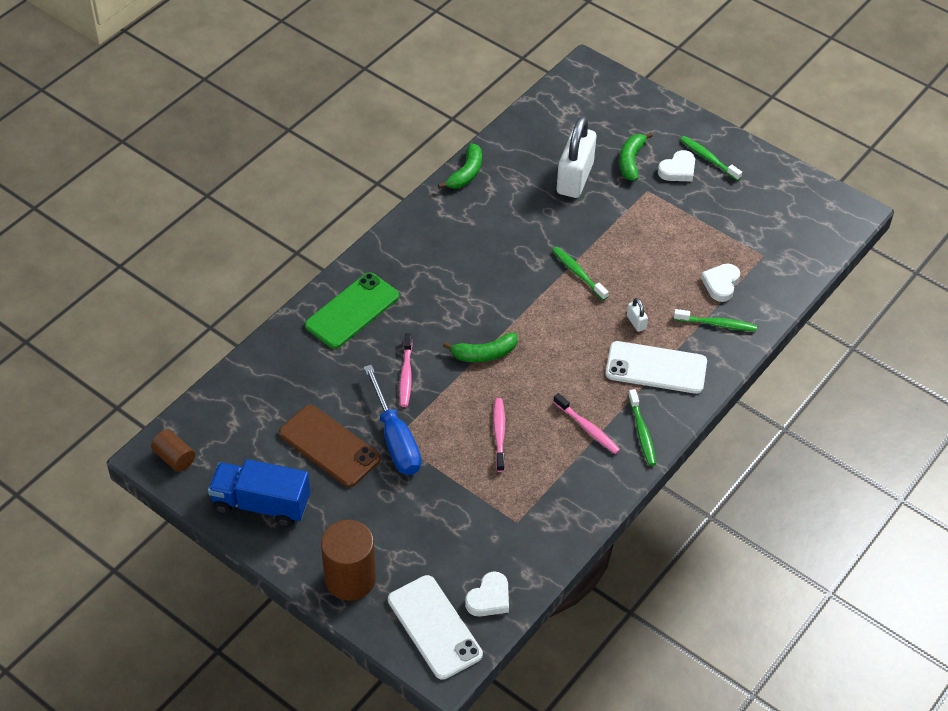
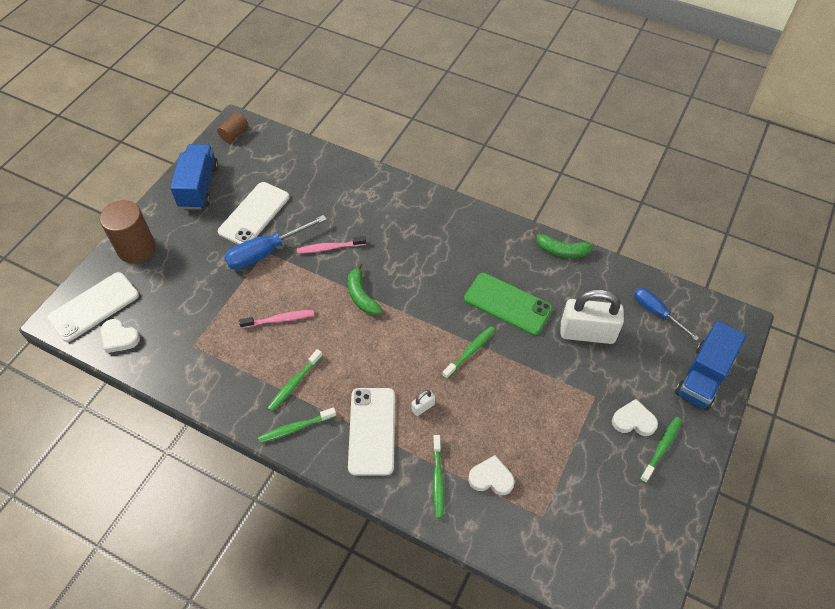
camera: 80 degrees right, 5 degrees up
brown phone [279,405,381,487] -> white phone [218,182,289,245]
green phone [305,272,399,349] -> green phone moved to [464,273,553,335]
pink toothbrush [554,393,620,454] -> green toothbrush [267,349,322,411]
green banana [619,132,653,181] -> none
white heart [658,150,695,182] -> white heart turned 150 degrees clockwise [612,399,658,436]
none -> blue screwdriver [634,288,699,341]
none -> blue truck [675,321,746,411]

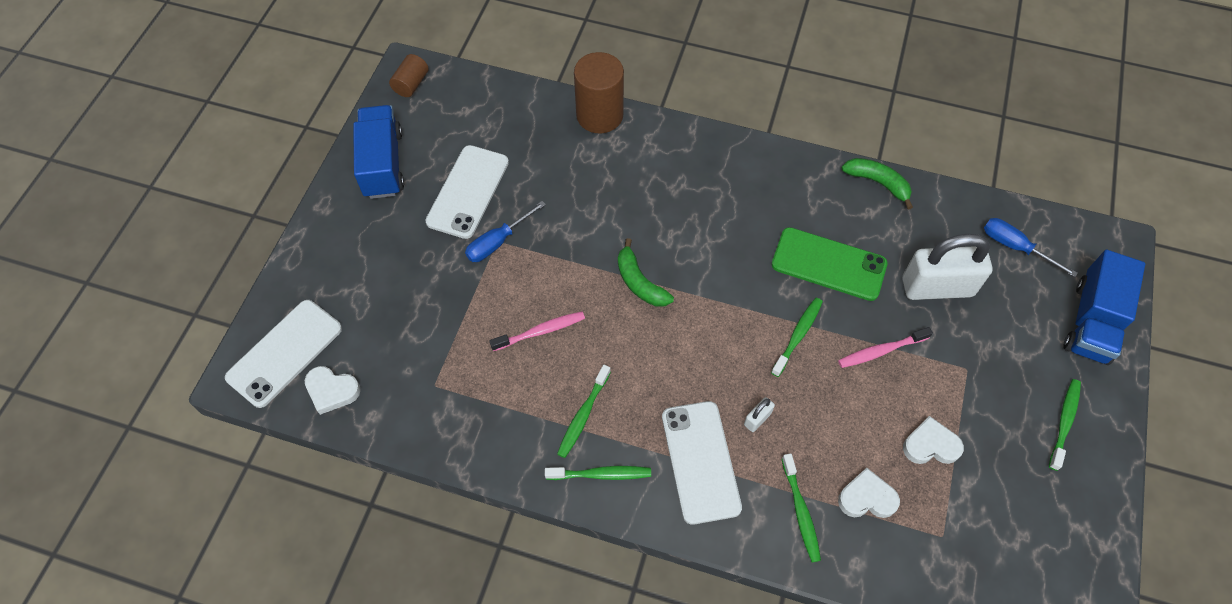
camera: 10 degrees left, 5 degrees up
brown cylinder [100,200,156,263] -> brown cylinder moved to [574,52,624,133]
blue screwdriver [225,215,327,270] -> blue screwdriver [465,201,546,262], size x0.67
green toothbrush [258,407,336,443] -> green toothbrush turned 150 degrees counterclockwise [545,466,651,480]
pink toothbrush [297,236,366,254] -> pink toothbrush moved to [838,327,933,368]
green banana [532,229,593,258] -> green banana turned 150 degrees counterclockwise [842,158,913,209]
white heart [612,399,658,436] -> white heart moved to [903,416,964,464]

